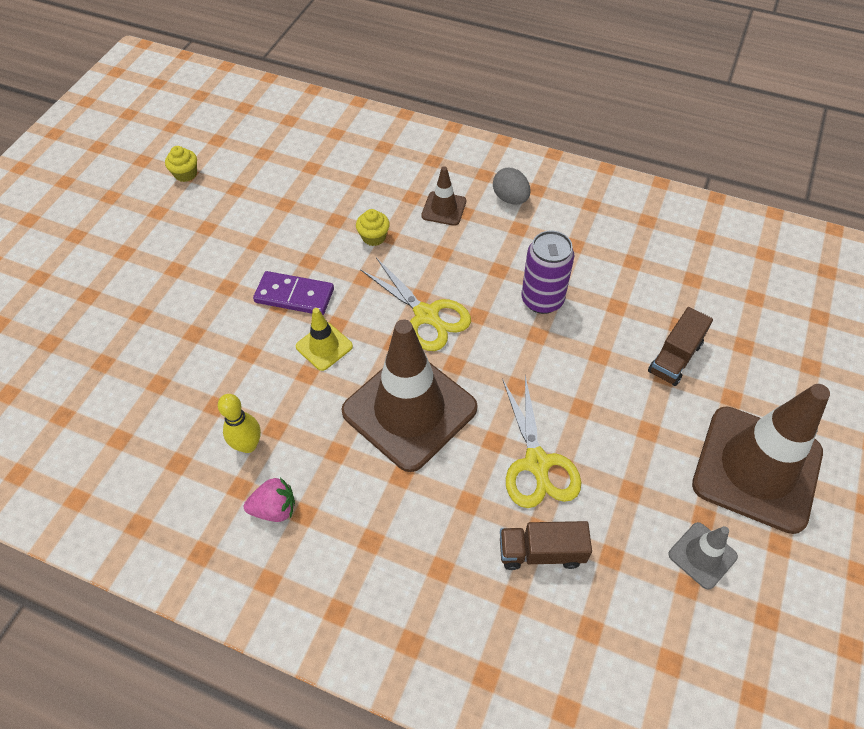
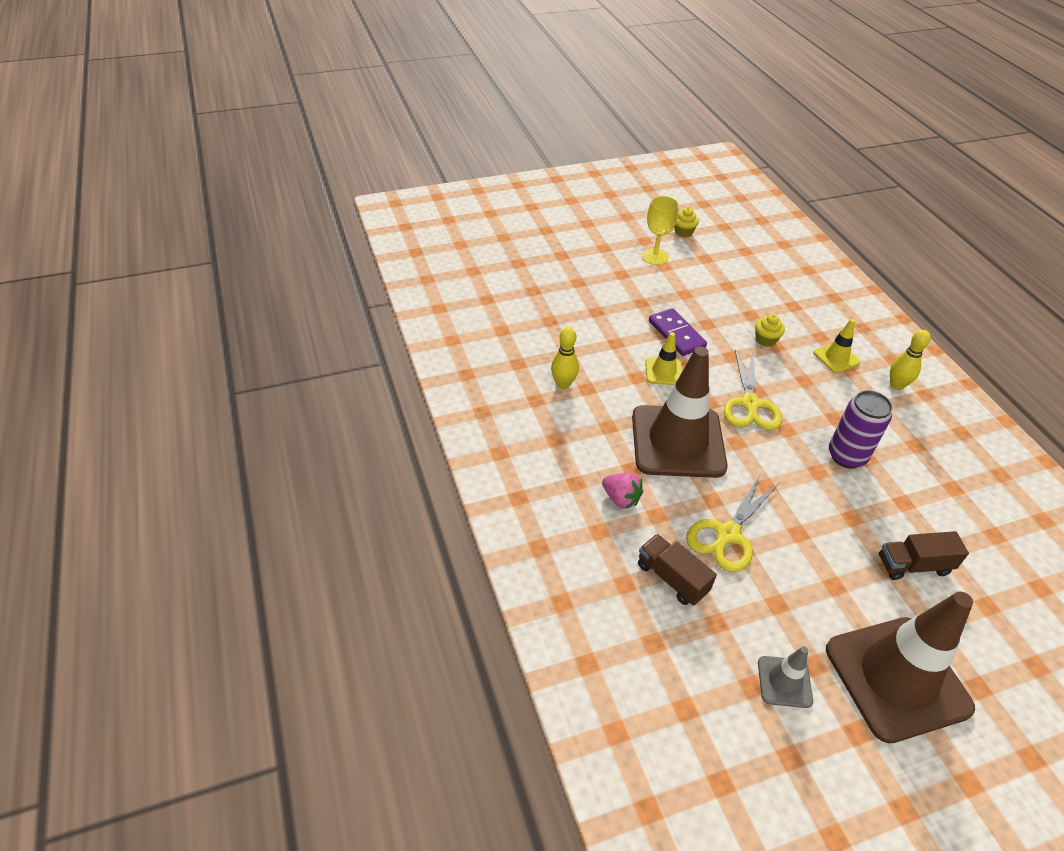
camera: 45 degrees right, 10 degrees down
pink strawberry [244,478,295,522] -> pink strawberry moved to [602,473,643,509]
brown traffic cone [421,166,466,226] -> yellow traffic cone [813,319,860,373]
grey egg [493,168,531,204] -> yellow bowling pin [890,330,931,390]
none -> yellow goblet [642,196,679,265]

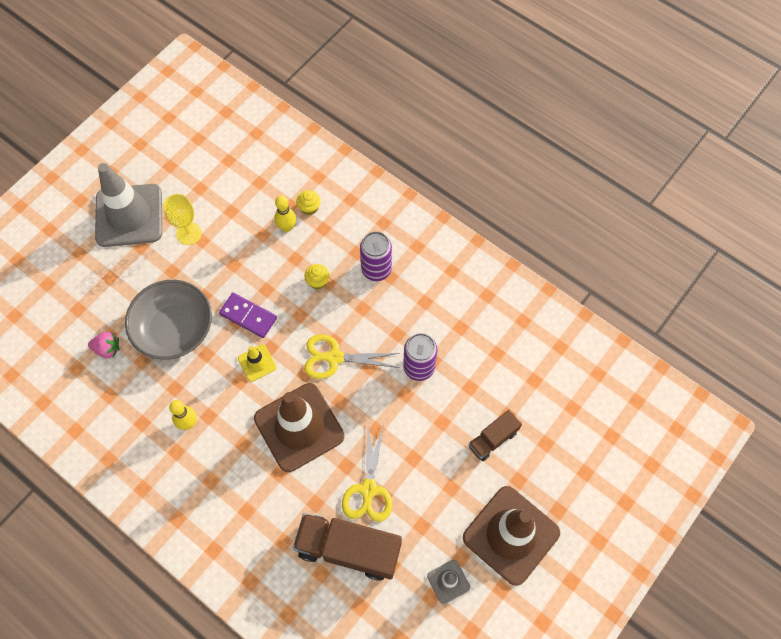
camera: 30 degrees left, 20 degrees up
pink strawberry [602,473,643,509] -> pink strawberry moved to [88,332,119,358]
brown truck [638,534,717,605] -> brown truck [293,513,402,581], size x1.82
yellow cupcake [675,208,699,237] -> yellow cupcake moved to [296,190,321,215]
yellow scissors [723,350,782,430] -> yellow scissors turned 120 degrees clockwise [304,334,400,379]
yellow traffic cone [813,319,860,373] -> purple can [360,231,392,281]
yellow bowling pin [890,330,931,390] -> yellow bowling pin moved to [274,195,296,232]
none -> grey traffic cone [95,163,162,247]
none -> grey bowl [125,280,212,360]

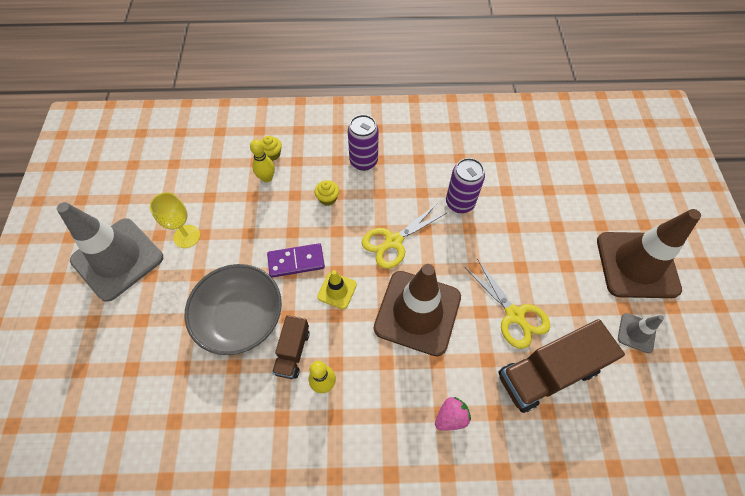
camera: 40 degrees left, 5 degrees down
pink strawberry [88,332,119,358] -> pink strawberry moved to [435,397,471,431]
brown truck [469,410,522,461] -> brown truck moved to [272,315,310,379]

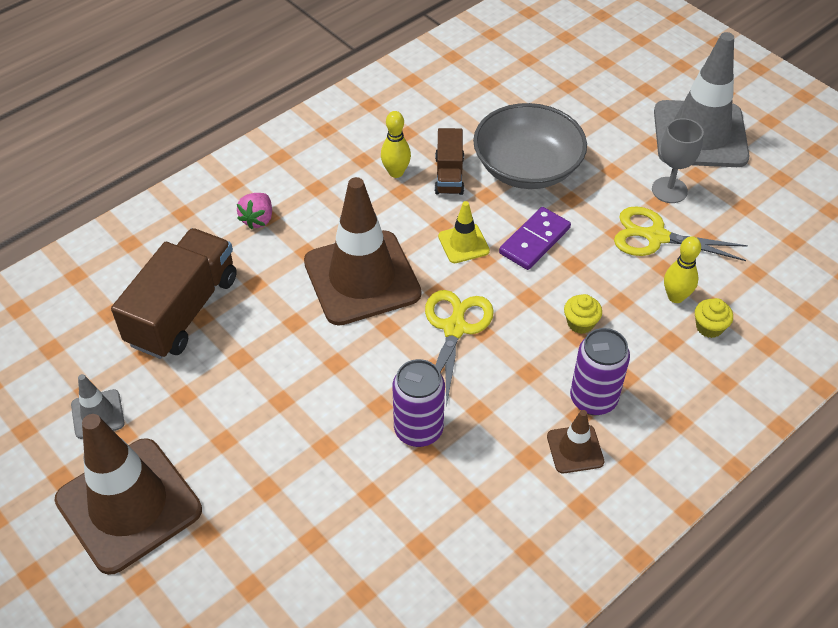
camera: 140 degrees right, 10 degrees down
yellow goblet [150,192,200,248] -> grey goblet [652,118,704,203]
brown truck [272,315,310,379] -> brown truck turned 150 degrees counterclockwise [435,128,464,195]
yellow scissors [466,259,550,349] -> yellow scissors moved to [614,206,748,261]
none -> brown traffic cone [547,410,604,473]

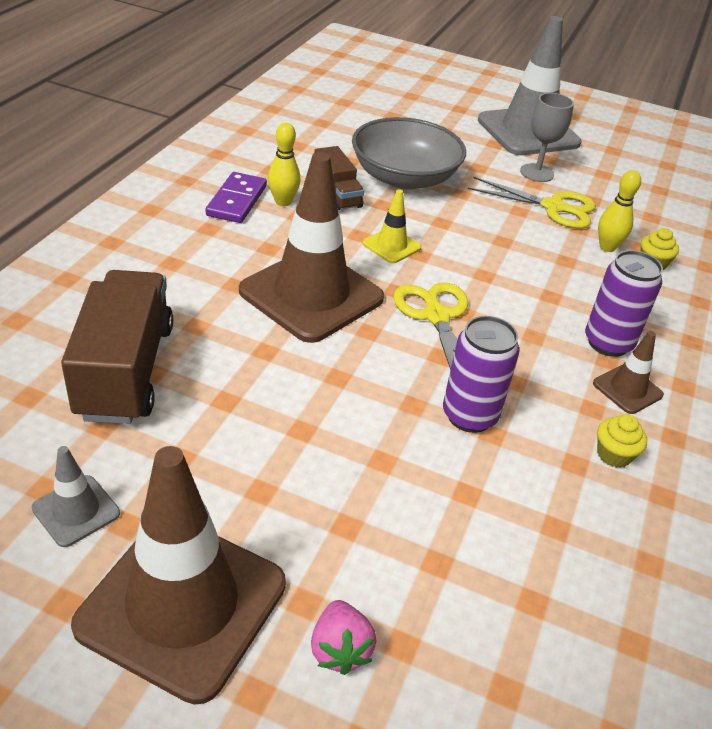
camera: 30 degrees left, 10 degrees down
pink strawberry [237,193,272,230] -> pink strawberry moved to [311,600,376,675]
purple domino [499,207,571,270] -> purple domino moved to [206,172,267,223]
yellow cupcake [564,294,602,334] -> yellow cupcake moved to [597,414,647,468]
yellow scissors [614,206,748,261] -> yellow scissors turned 150 degrees counterclockwise [468,177,596,229]

